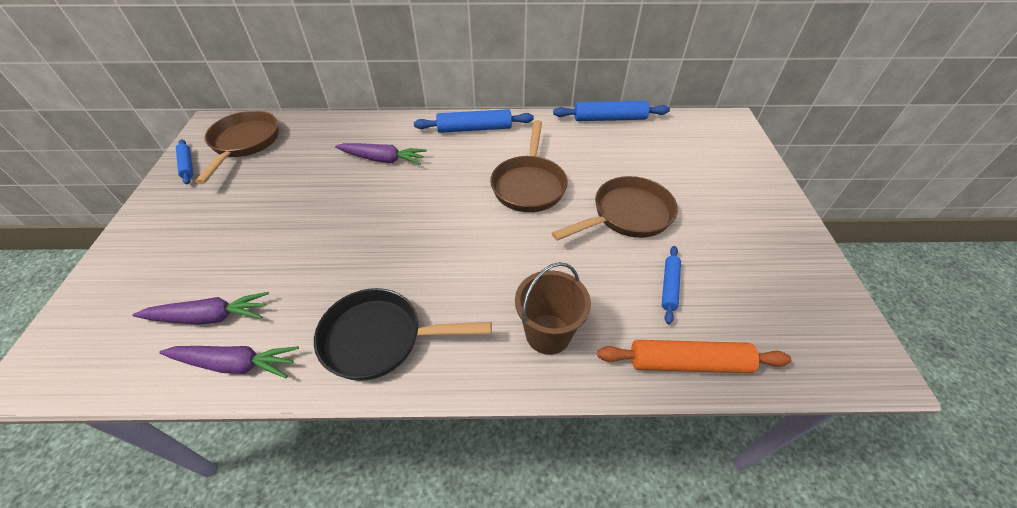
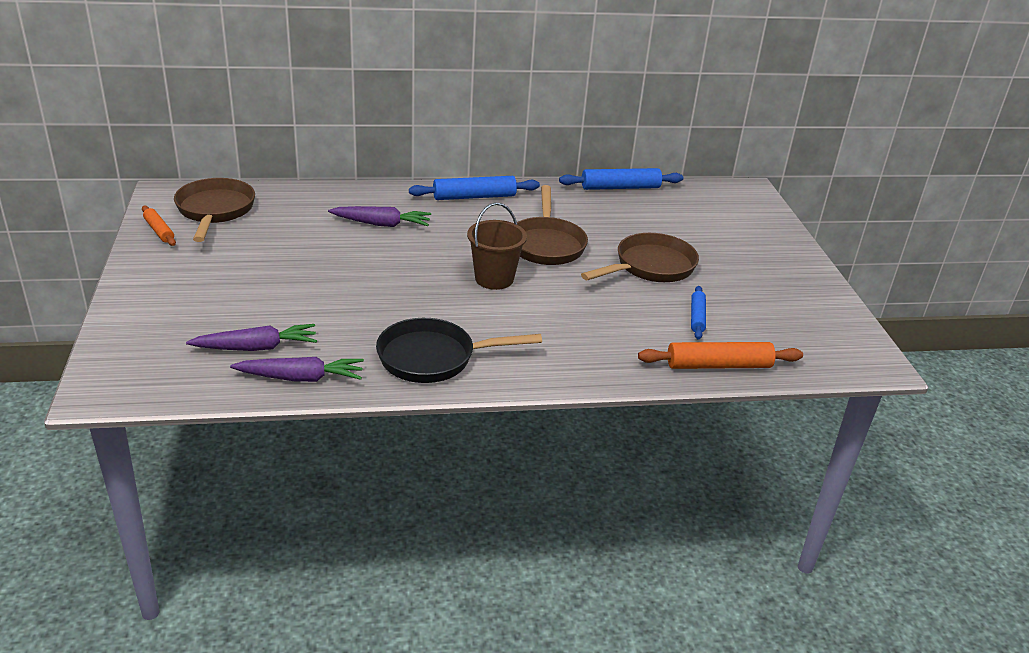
camera: 10 degrees left, 15 degrees down
blue rolling pin [176,139,193,184] -> orange rolling pin [142,206,176,246]
brown bucket [515,262,591,355] -> brown bucket moved to [467,202,527,290]

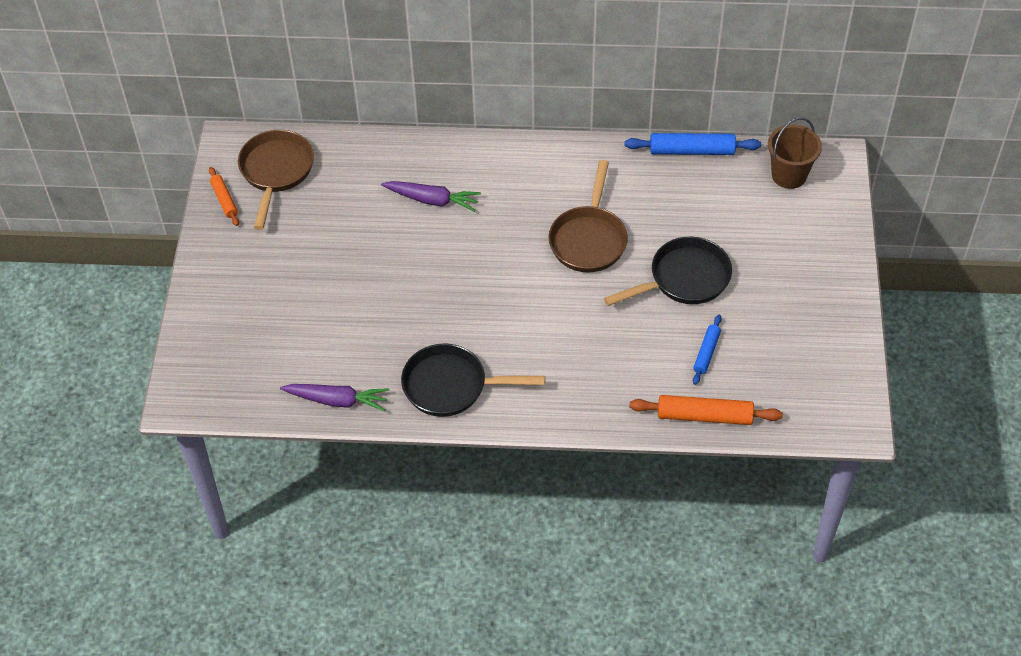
camera: 15 degrees right, 20 degrees up
purple carrot [186,324,317,351] -> none
blue rolling pin [409,176,540,200] -> none
brown bucket [467,202,527,290] -> brown bucket moved to [768,117,822,189]
brown pan [581,233,699,282] -> black pan [604,237,732,306]

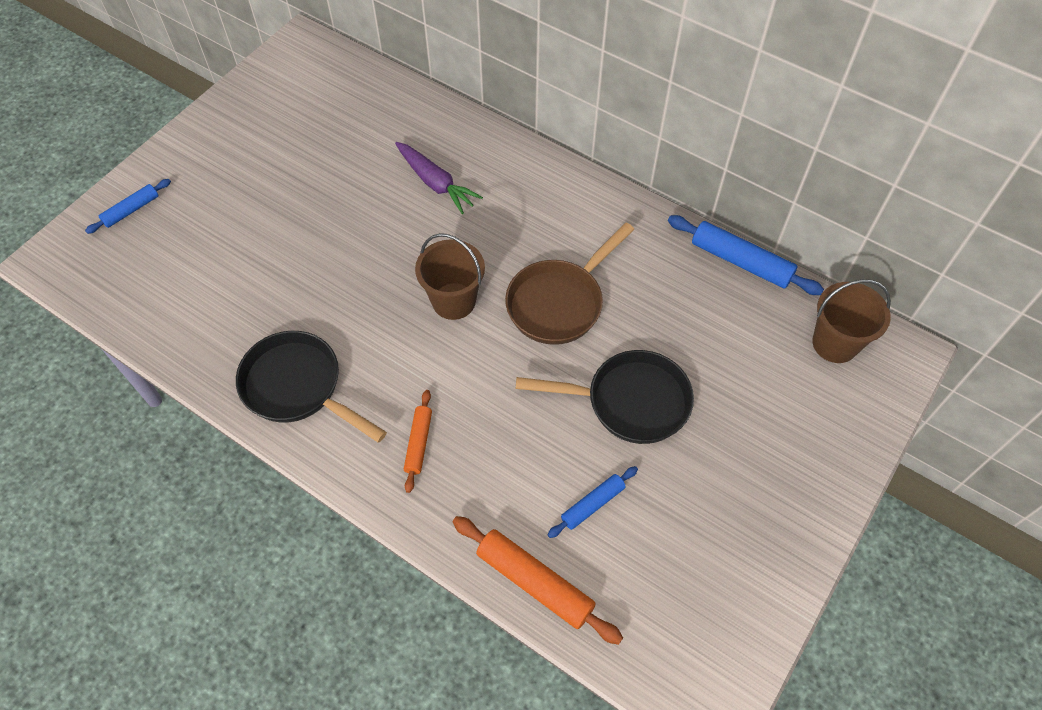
camera: 30 degrees right, 5 degrees up
orange rolling pin [209,167,239,226] -> orange rolling pin moved to [404,390,432,493]
brown pan [238,130,314,230] -> none
purple carrot [280,384,389,412] -> none
none -> blue rolling pin [85,179,171,234]
none -> brown bucket [415,233,485,320]

